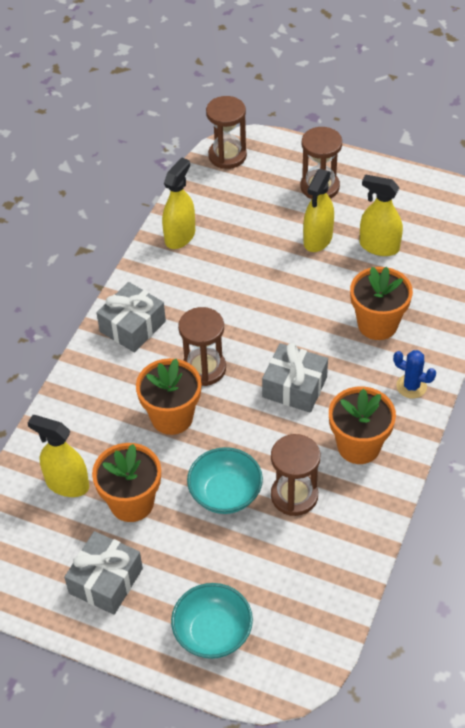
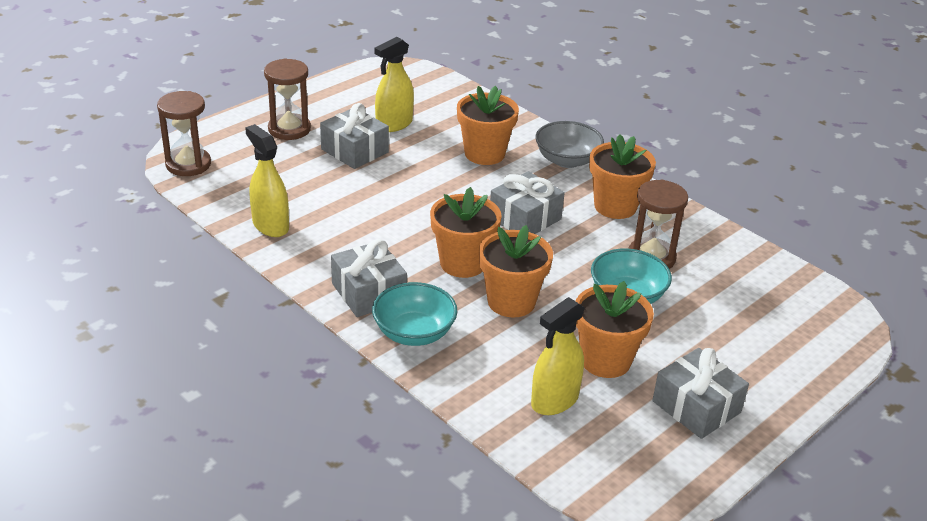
camera: 70 degrees left, 15 degrees down
turquoise bowl [171,583,253,659] -> turquoise bowl moved to [372,282,457,346]
brown hourglass [178,307,226,386] -> orange flower pot [430,187,502,278]
yellow spray bottle [303,169,334,252] -> grey gift [320,103,389,169]
blue cactus [393,350,436,399] -> grey bowl [535,121,604,168]

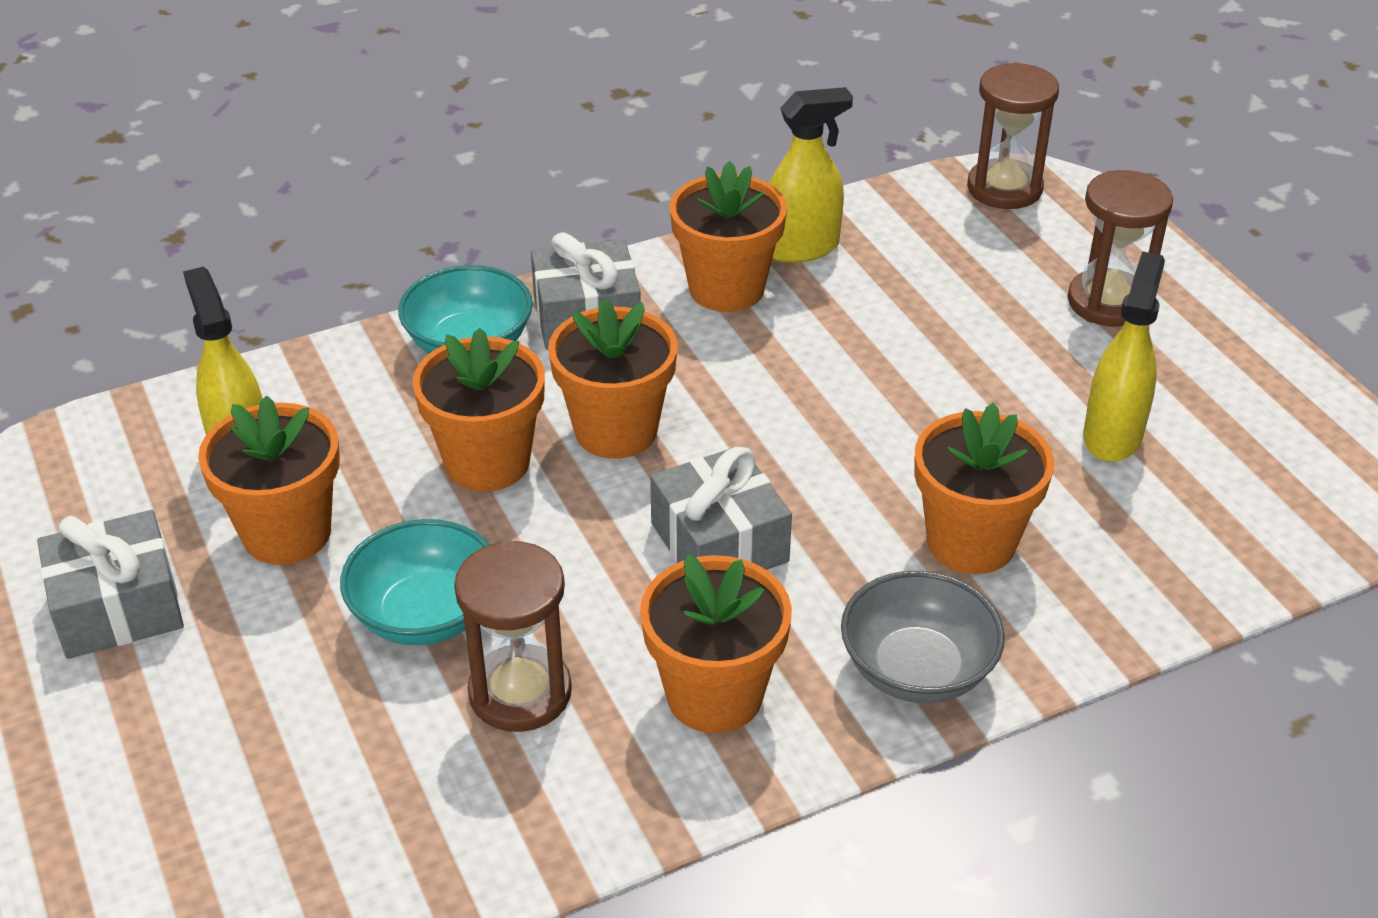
camera: 110 degrees right, 5 degrees up
grey gift [320,103,389,169] -> none
yellow spray bottle [374,37,414,132] -> yellow spray bottle turned 45 degrees clockwise [1083,251,1165,462]
none -> orange flower pot [670,161,787,312]

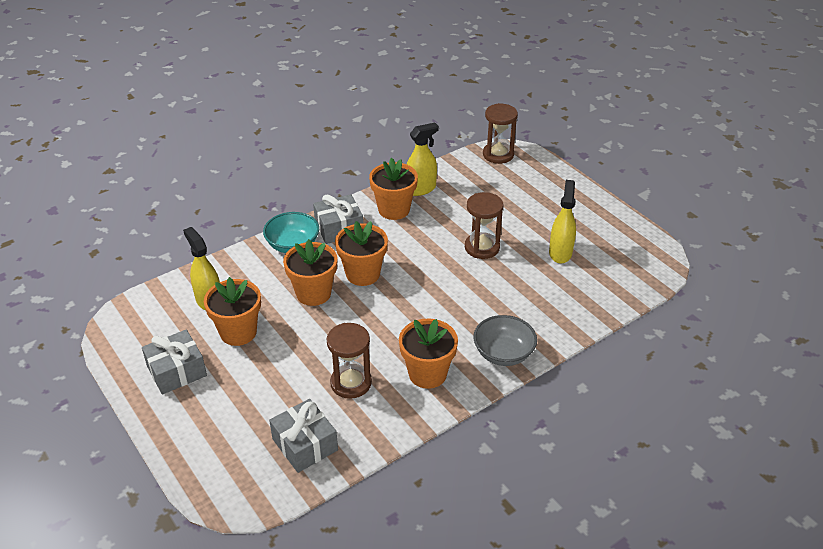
camera: 10 degrees left, 0 degrees up
turquoise bowl [340,519,490,645] -> none
grey gift [650,446,792,570] -> grey gift moved to [269,399,338,473]
orange flower pot [914,403,1054,574] -> none
brown hourglass [1067,170,1173,326] -> brown hourglass moved to [465,192,504,259]

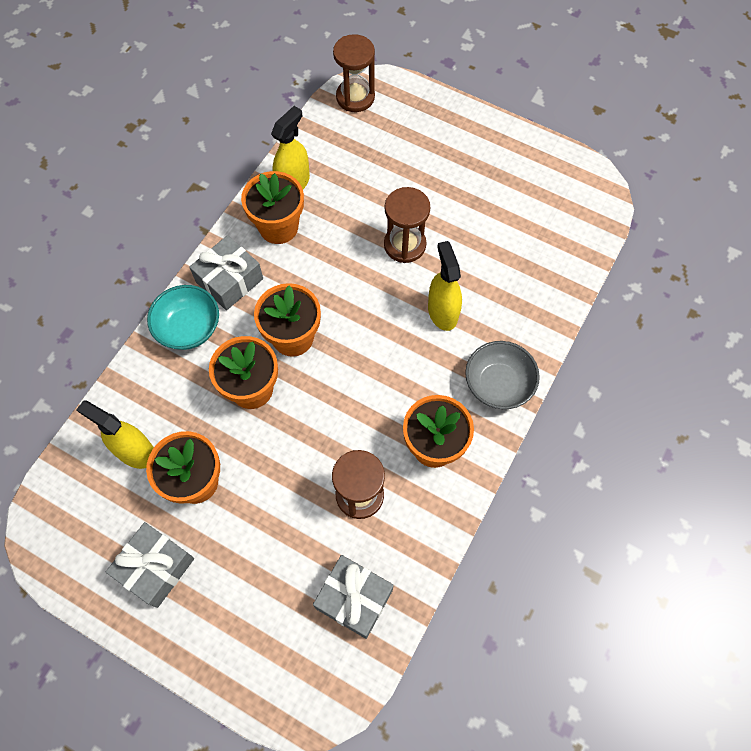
camera: 25 degrees left, 25 degrees up
yellow spray bottle [549,180,576,264] -> yellow spray bottle moved to [428,241,462,331]

